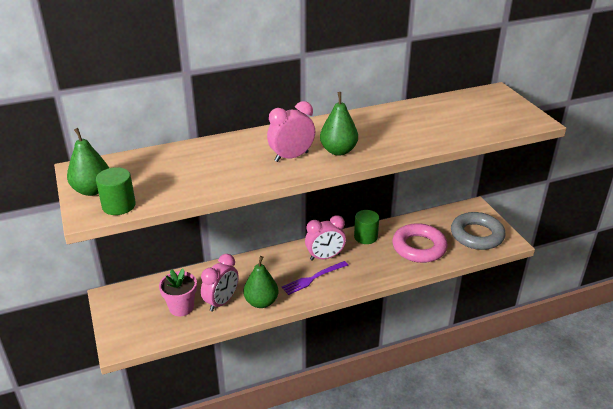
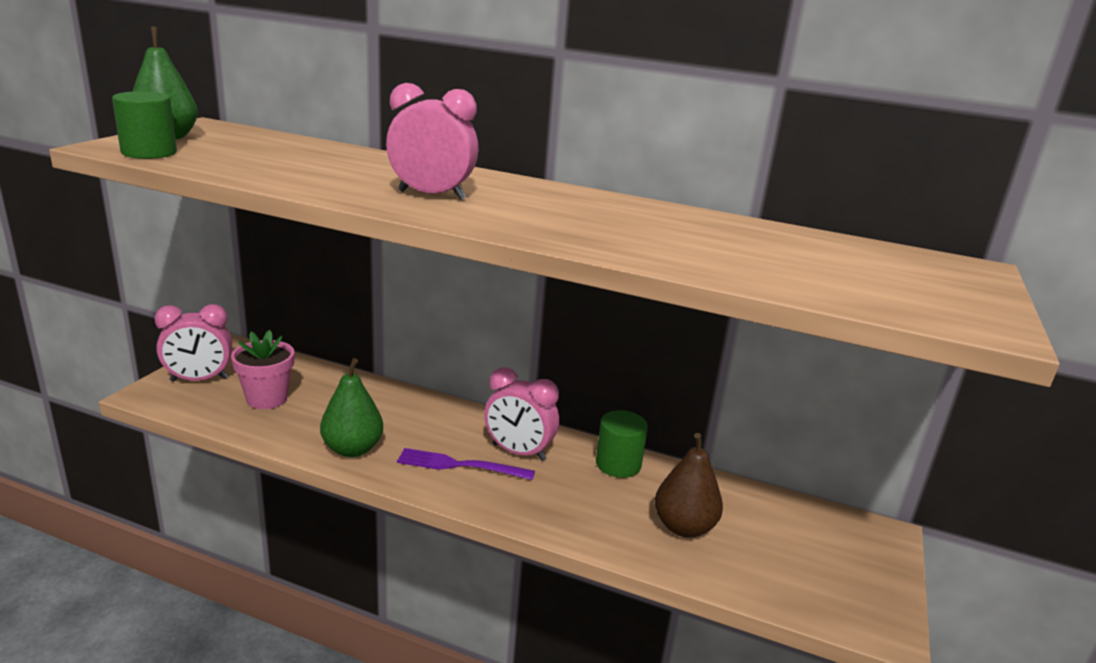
camera: 40 degrees right, 10 degrees down
pink clock [201,254,239,312] -> pink clock moved to [155,304,232,382]
green pear [320,92,358,156] -> none
pink ring [392,223,448,263] -> brown pear [655,433,723,538]
grey ring [451,212,505,250] -> none

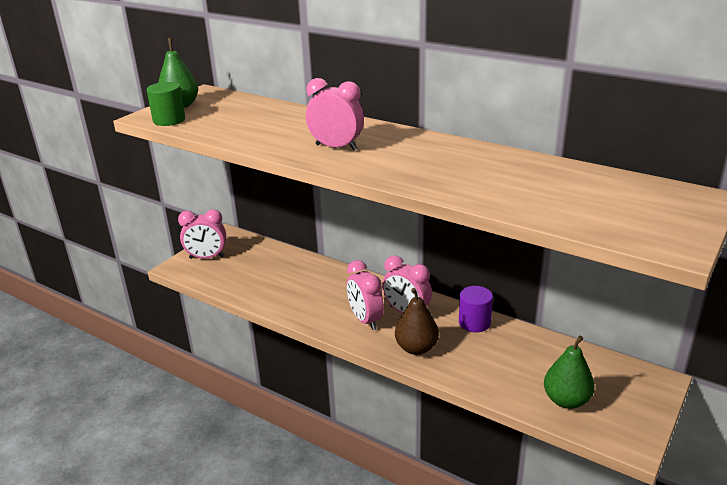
camera: 15 degrees right, 5 degrees up
pink flower pot [231,330,294,409] -> none
green pear [320,358,383,457] -> green pear moved to [544,336,595,409]
purple fork [397,448,535,480] -> pink clock [347,260,384,330]
green cylinder [596,410,648,478] -> purple cylinder [459,286,493,332]
brown pear [655,433,723,538] -> brown pear moved to [395,288,439,355]

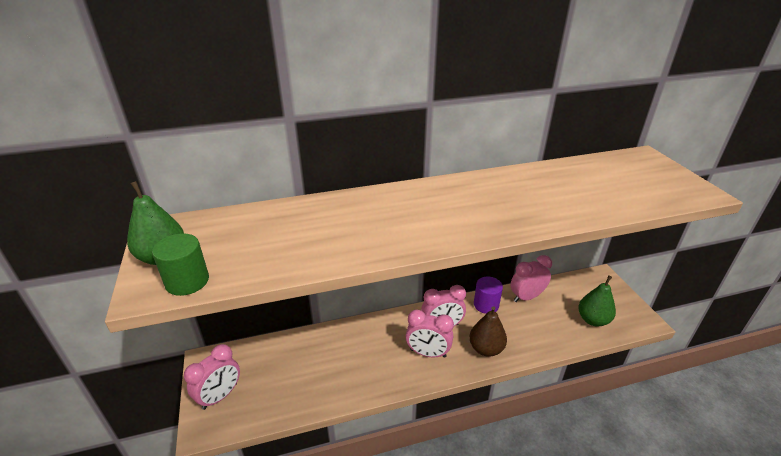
camera: 50 degrees left, 5 degrees up
pink clock [306,78,364,150] -> pink clock moved to [511,255,552,302]

